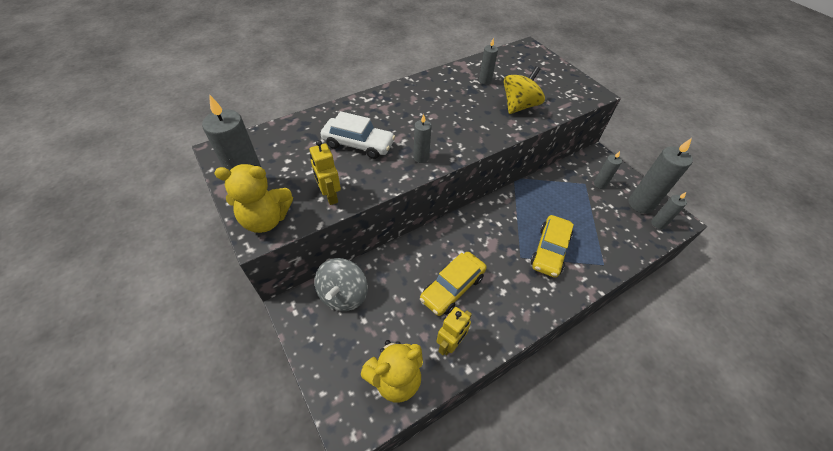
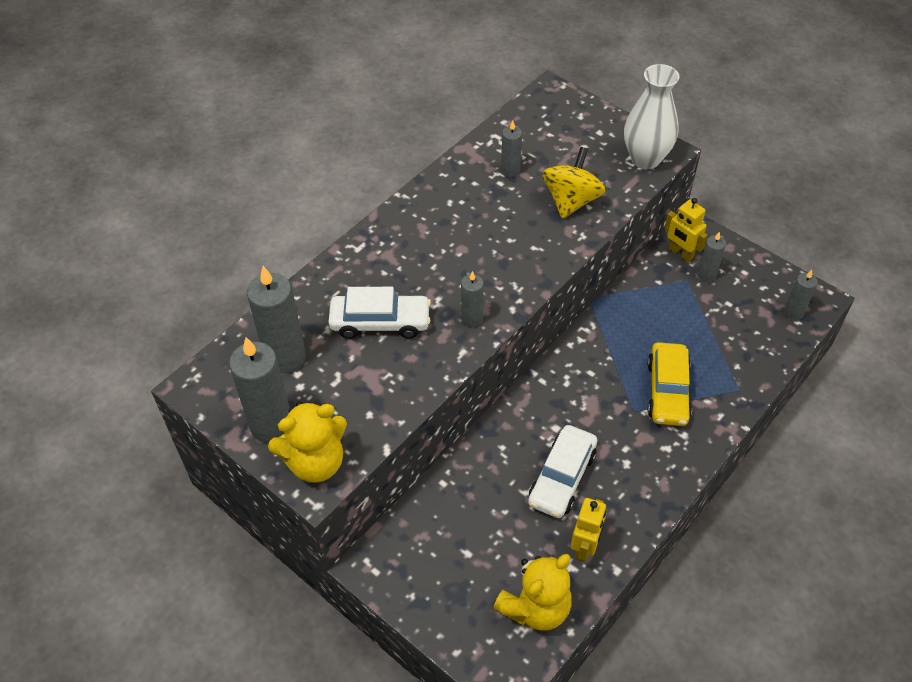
camera: 15 degrees left, 0 degrees up
yellow robot [310,140,341,205] -> yellow robot moved to [664,198,708,262]
grey spinning top [315,258,368,311] -> none
yellow car [420,252,487,316] -> white car [528,425,597,518]
grey candle [629,138,693,214] -> grey candle moved to [247,266,306,374]
none -> white vase [624,64,679,169]

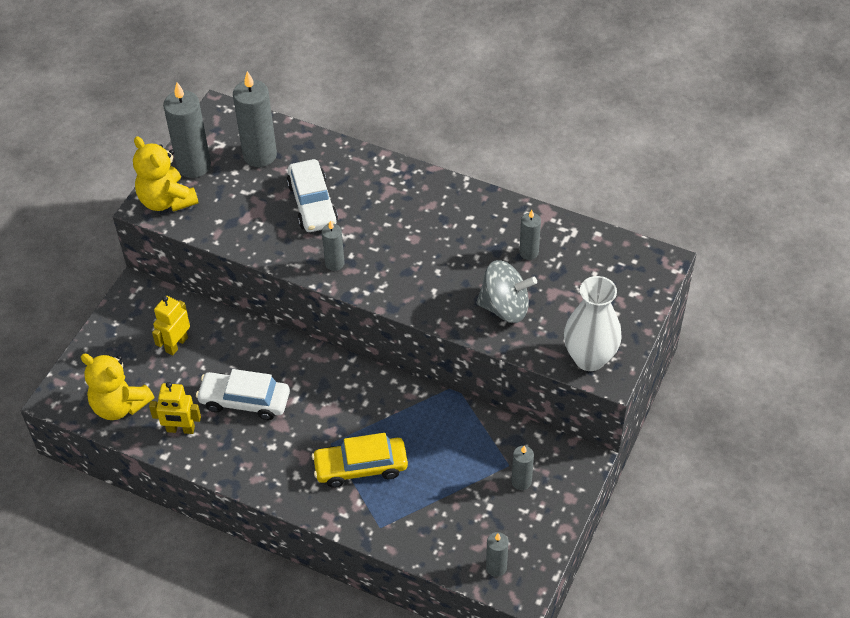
camera: 75 degrees right, 0 degrees up
yellow spinning top [542,147,605,219] -> grey spinning top [476,260,537,323]
yellow robot [664,198,708,262] -> yellow robot moved to [152,296,190,355]

